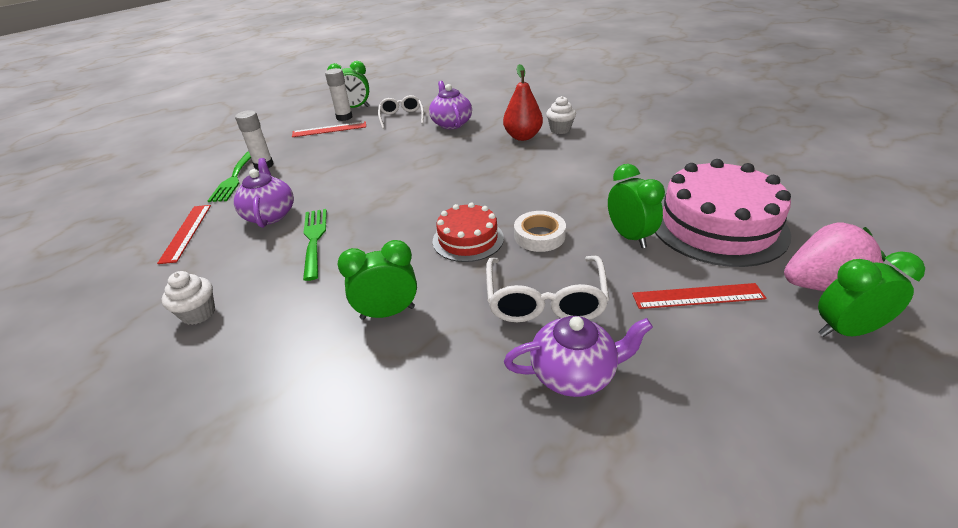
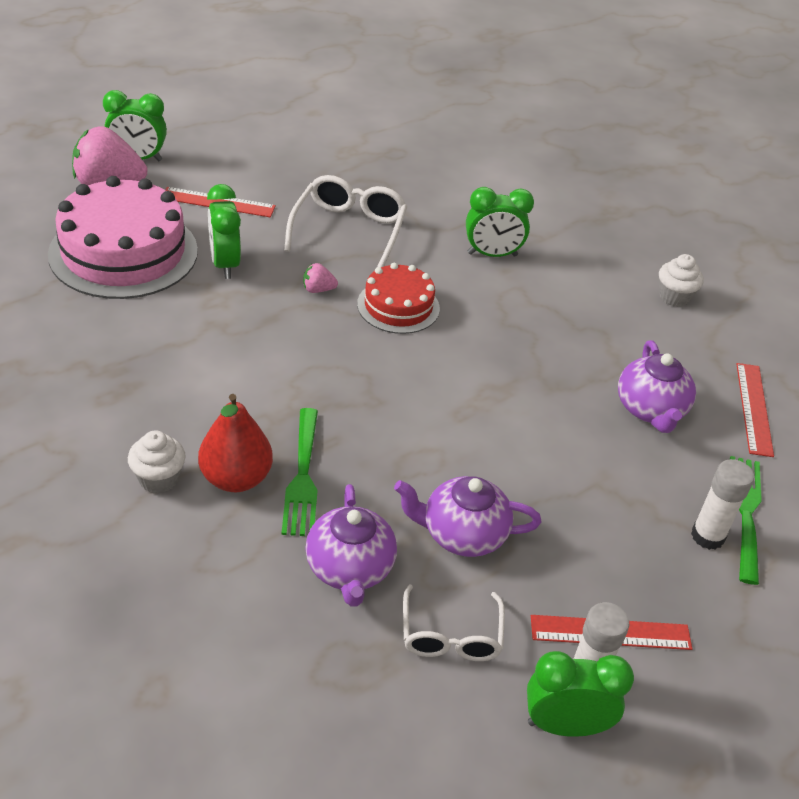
camera: 175 degrees left, 5 degrees up
green fork [303,209,327,281] -> green fork moved to [281,408,318,536]
purple teapot [504,316,653,397] -> purple teapot moved to [394,476,541,557]
white tape [514,211,566,252] -> pink strawberry [303,263,338,293]

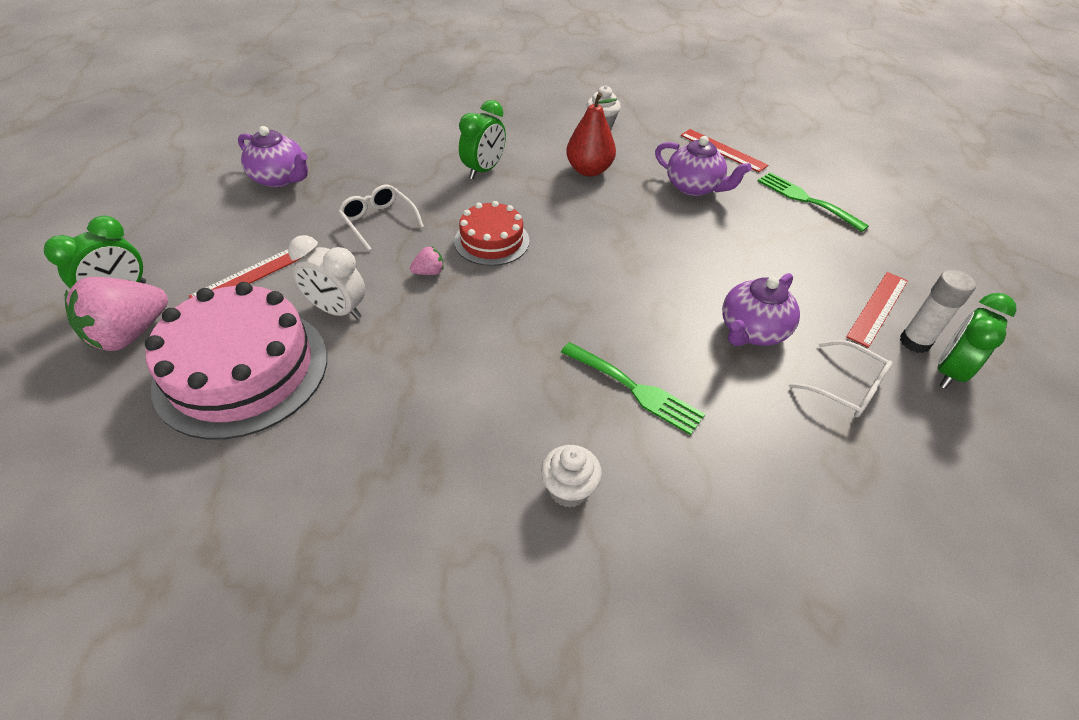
camera: 50 degrees left, 5 degrees up
red pear [198,394,273,492] -> red pear moved to [566,92,617,177]
green clock [207,184,241,279] -> white clock [288,235,365,319]
white glasses [284,175,408,268] -> white glasses [338,184,424,251], size x0.66
pink strawberry [303,263,338,293] -> pink strawberry turned 150 degrees counterclockwise [410,247,444,275]
purple teapot [305,484,397,606] -> purple teapot moved to [238,126,308,188]
white glue stick [691,459,754,550] -> none

